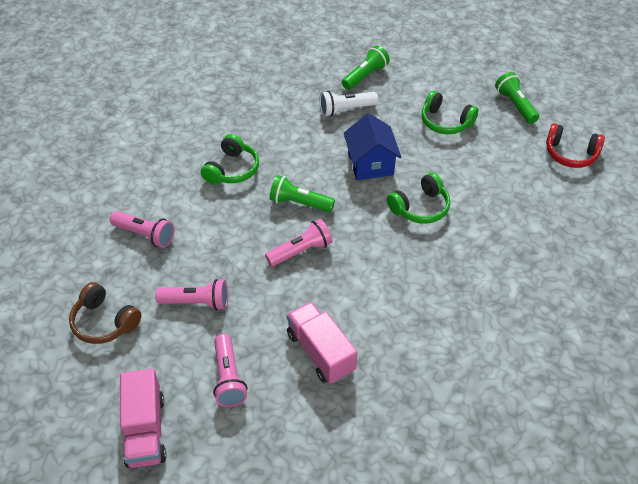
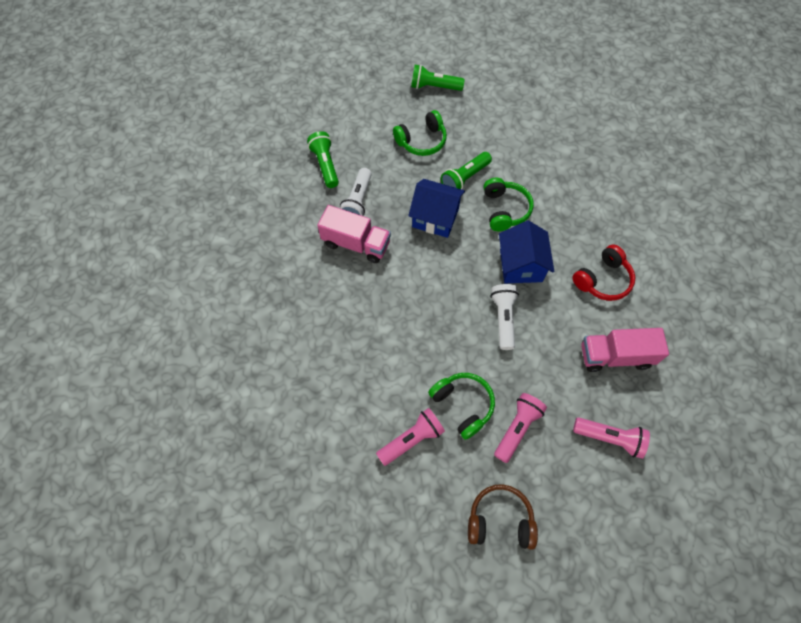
camera: 60 degrees left, 15 degrees up
brown headphones [69,282,142,344] -> brown headphones turned 150 degrees counterclockwise [468,484,538,550]
pink truck [120,369,166,468] -> pink truck moved to [317,205,391,263]
green headphones [201,134,259,185] -> green headphones moved to [428,373,495,440]
pink flashlight [265,219,332,266] -> white flashlight [490,284,519,350]
green flashlight [269,175,335,212] -> green flashlight moved to [441,152,492,189]
red headphones [546,123,605,168] -> red headphones moved to [573,245,635,301]
none -> blue house [499,220,554,283]

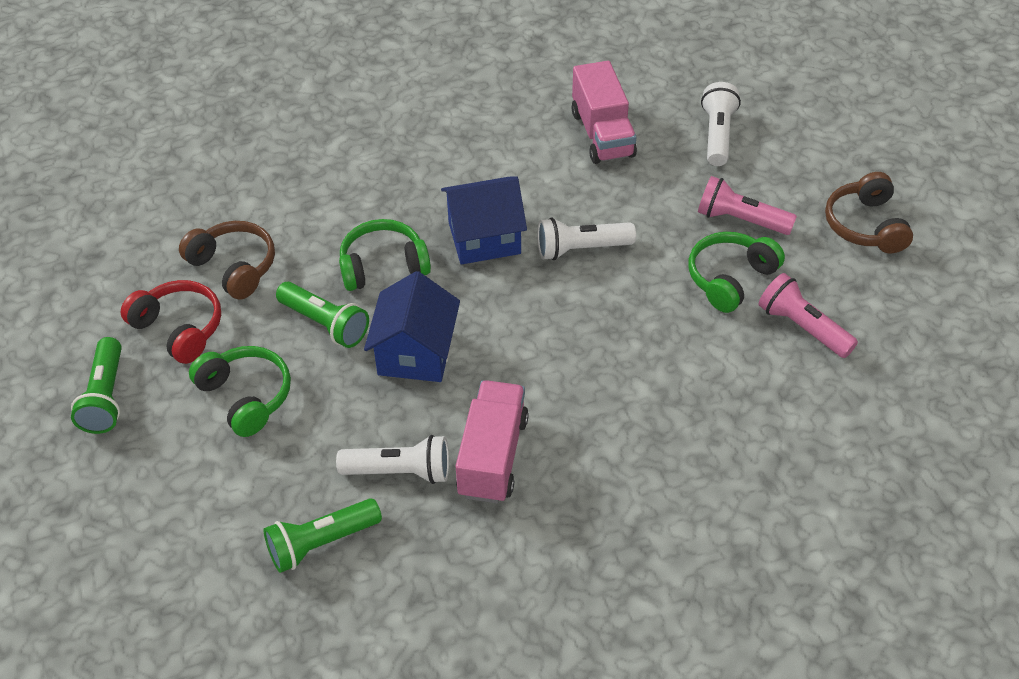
camera: 100 degrees left, 15 degrees down
red headphones [573,245,635,301] -> red headphones moved to [121,280,221,364]
pink flashlight [573,417,650,459] -> white flashlight [701,82,741,166]
none -> brown headphones [179,221,275,300]

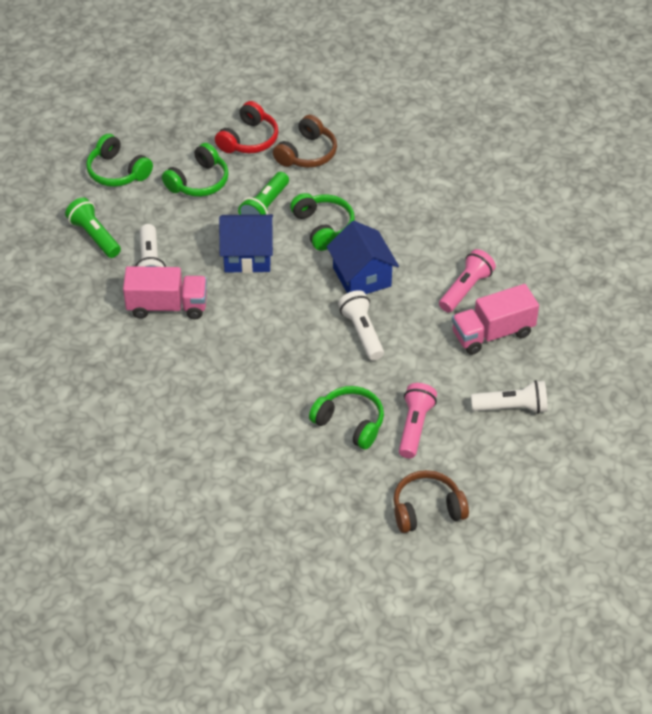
camera: 80 degrees right, 0 degrees up
green flashlight [71,337,122,434] -> none
pink flashlight [759,273,858,358] -> pink flashlight moved to [439,249,496,313]
none -> green headphones [86,134,153,187]

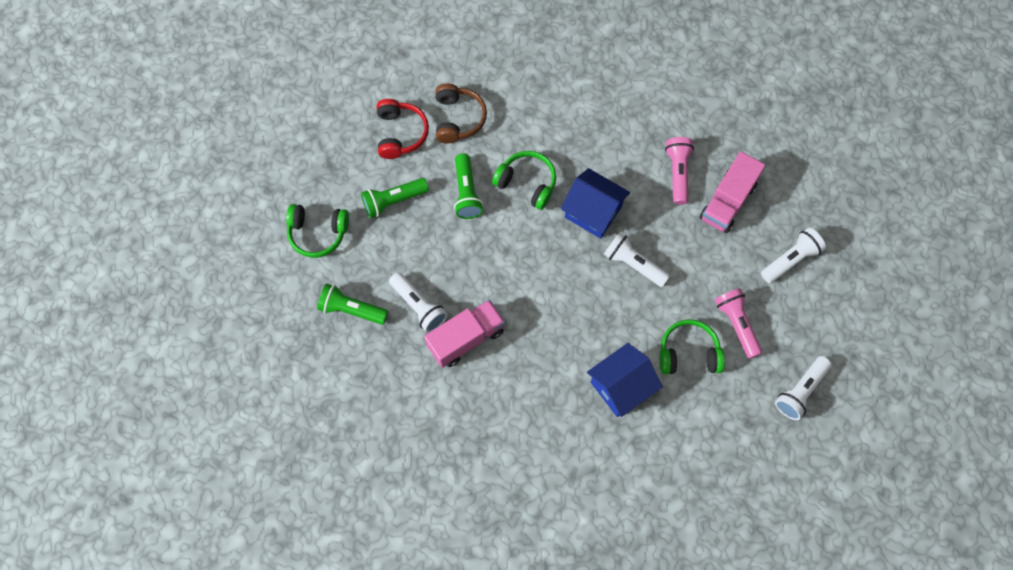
camera: 35 degrees left, 20 degrees up
green headphones [162,143,229,197] -> green flashlight [361,178,429,218]
blue house [219,214,273,273] -> blue house moved to [587,343,663,417]
brown headphones [393,470,469,533] -> white flashlight [775,356,832,420]

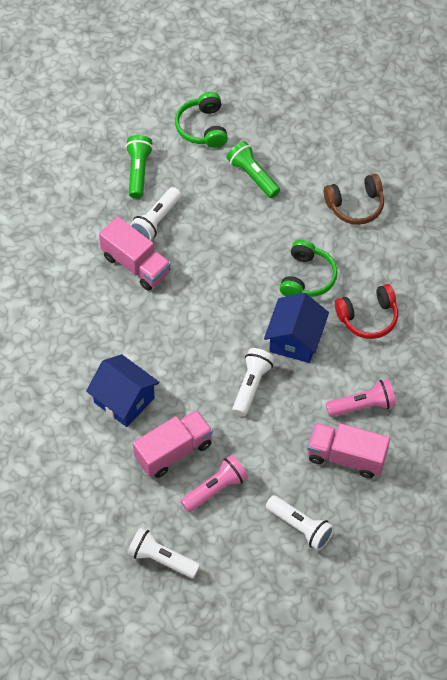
camera: 75 degrees right, 10 degrees down
red headphones [376,99,429,159] -> red headphones moved to [335,284,398,339]
green flashlight [454,153,483,219] -> none
green headphones [659,319,725,374] -> pink truck [133,410,213,478]

